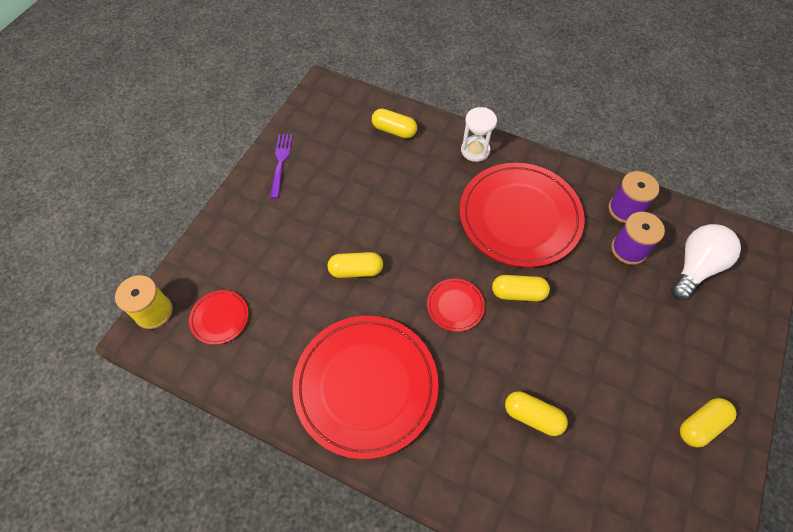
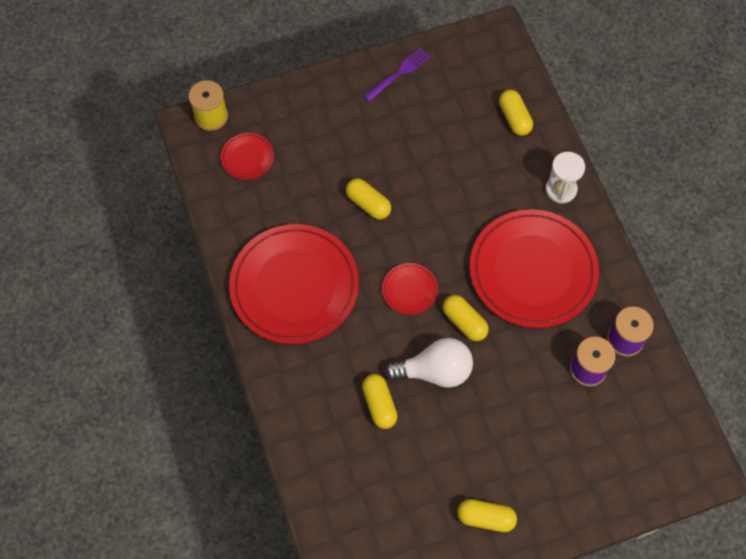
camera: 45 degrees right, 5 degrees up
white light bulb [670,224,741,300] -> white light bulb moved to [384,338,473,388]

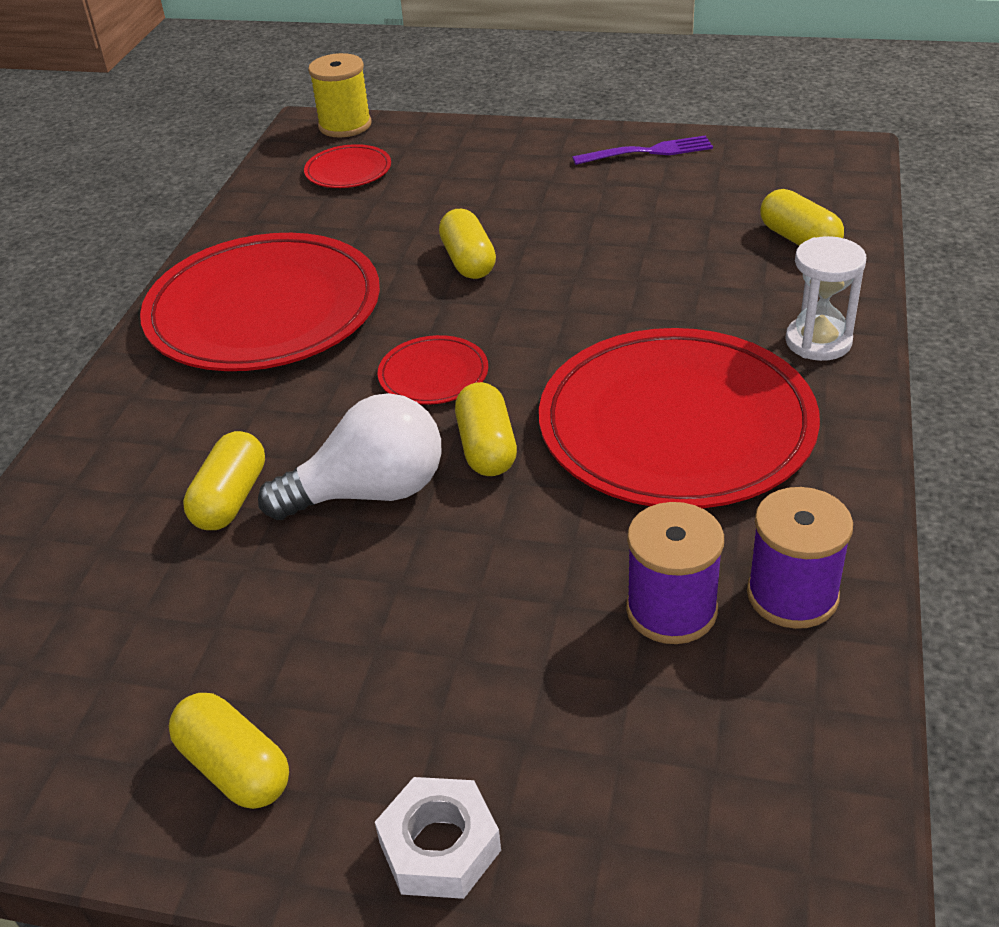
camera: 35 degrees right, 25 degrees down
white light bulb [384,338,473,388] -> white light bulb turned 45 degrees counterclockwise [258,393,442,520]
yellow capsule [499,90,533,136] -> yellow capsule turned 45 degrees counterclockwise [760,189,844,246]
none -> white nut [375,777,501,899]

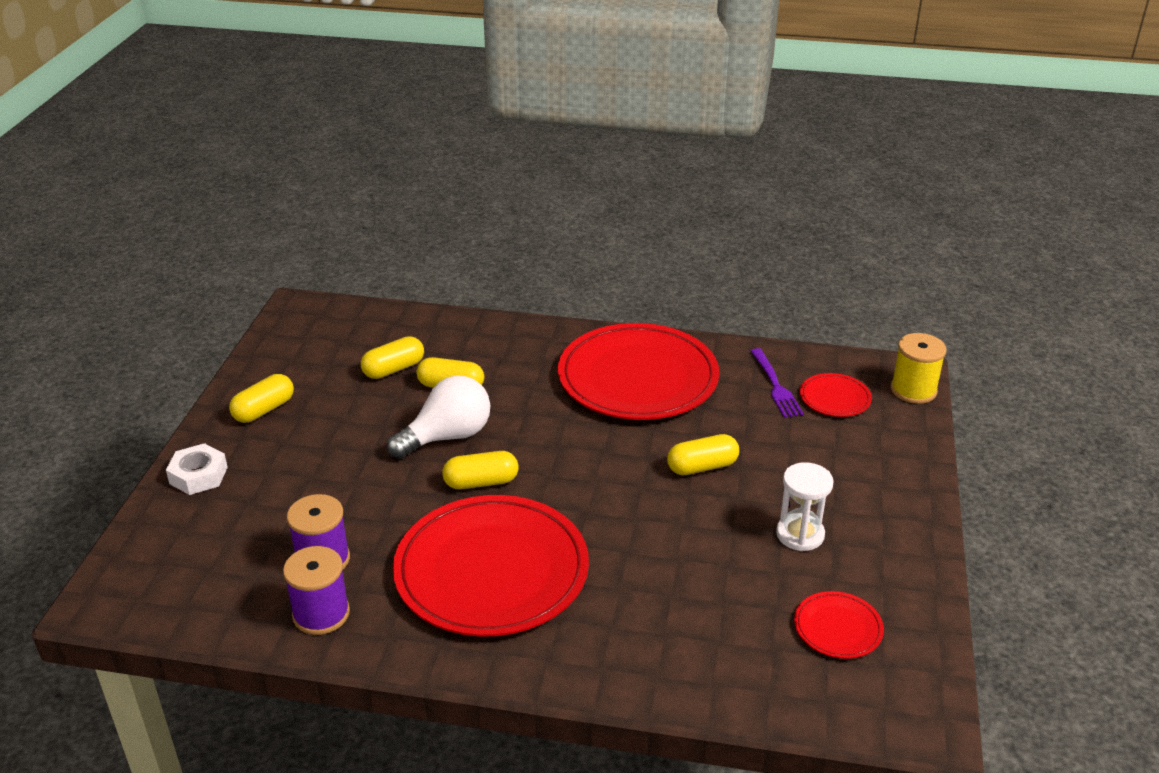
camera: 85 degrees right, 5 degrees down
white light bulb [258,393,442,520] -> white light bulb turned 105 degrees counterclockwise [387,376,490,459]
red plate [378,335,488,405] -> red plate moved to [794,591,884,659]
purple fork [572,136,713,165] -> purple fork moved to [751,348,804,418]
yellow capsule [760,189,844,246] -> yellow capsule moved to [361,336,424,379]
white hourglass [785,236,867,361] -> white hourglass moved to [776,462,834,551]

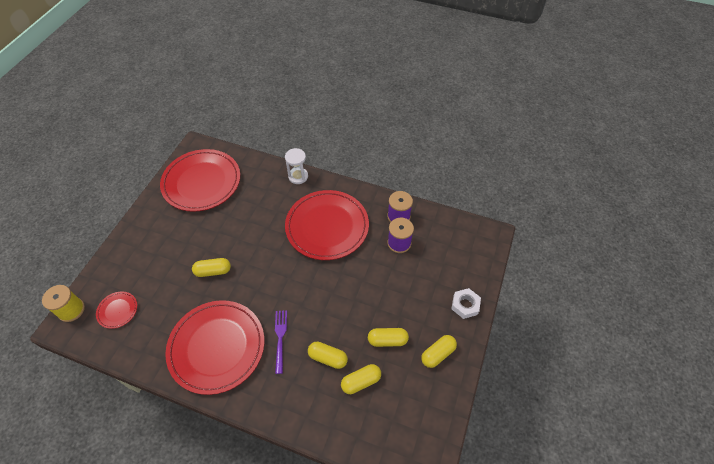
camera: 170 degrees left, 20 degrees up
white light bulb [387,376,490,459] -> none
yellow capsule [442,451,518,489] -> yellow capsule moved to [368,328,409,347]
purple fork [751,348,804,418] -> purple fork moved to [275,310,287,374]
white hourglass [776,462,834,551] -> white hourglass moved to [285,148,308,184]
red plate [794,591,884,659] -> red plate [160,149,240,212], size x2.31

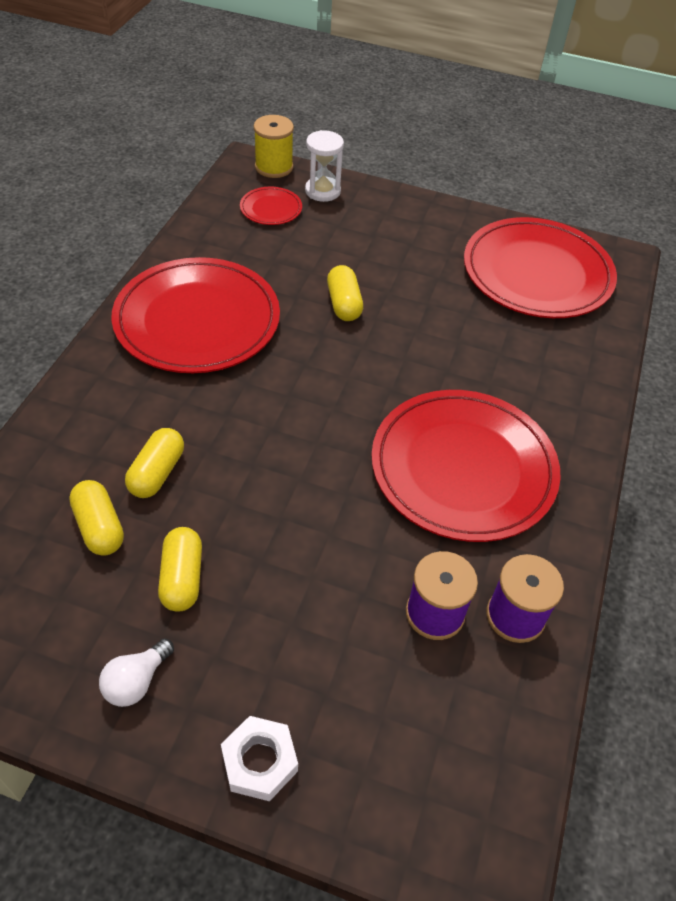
camera: 85 degrees right, 5 degrees down
purple fork [275,310,287,374] -> none
white hourglass [285,148,308,184] -> white hourglass moved to [305,130,344,202]
yellow capsule [421,335,457,368] -> white light bulb [99,638,174,707]

